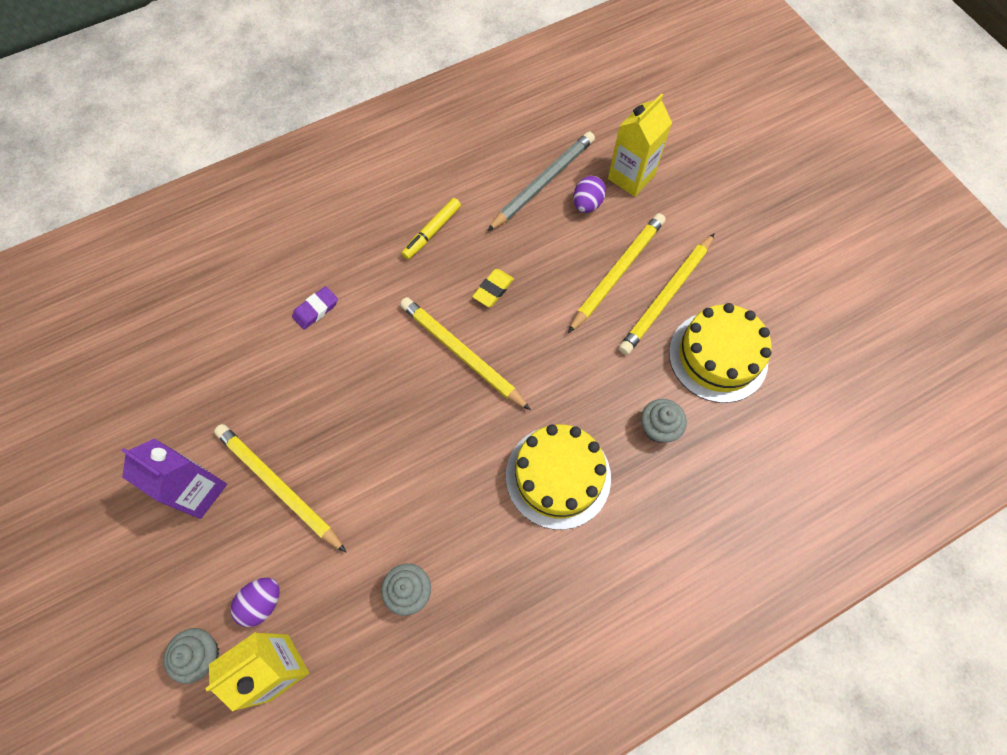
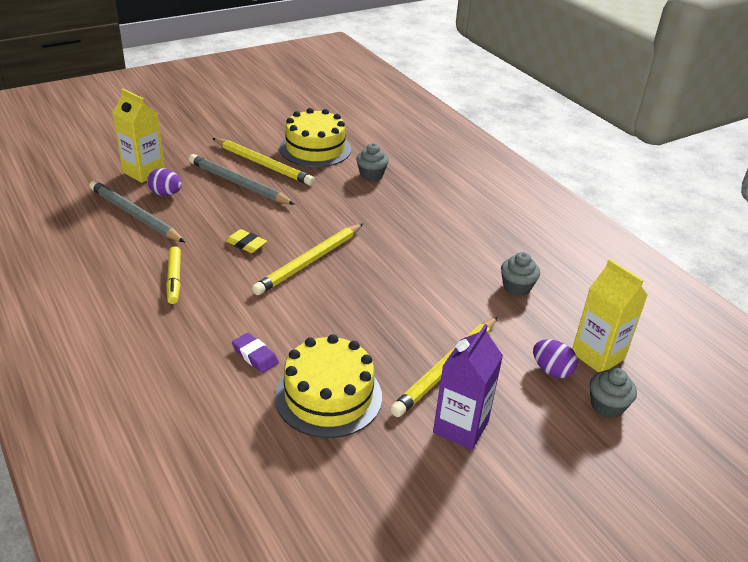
camera: 95 degrees left, 30 degrees down
yellow marker [401,198,461,259] -> yellow marker turned 45 degrees clockwise [166,246,181,304]
yellow cake [506,424,611,530] -> yellow cake moved to [275,334,382,438]
yellow pencil [568,213,665,333] -> grey pencil [189,154,295,205]

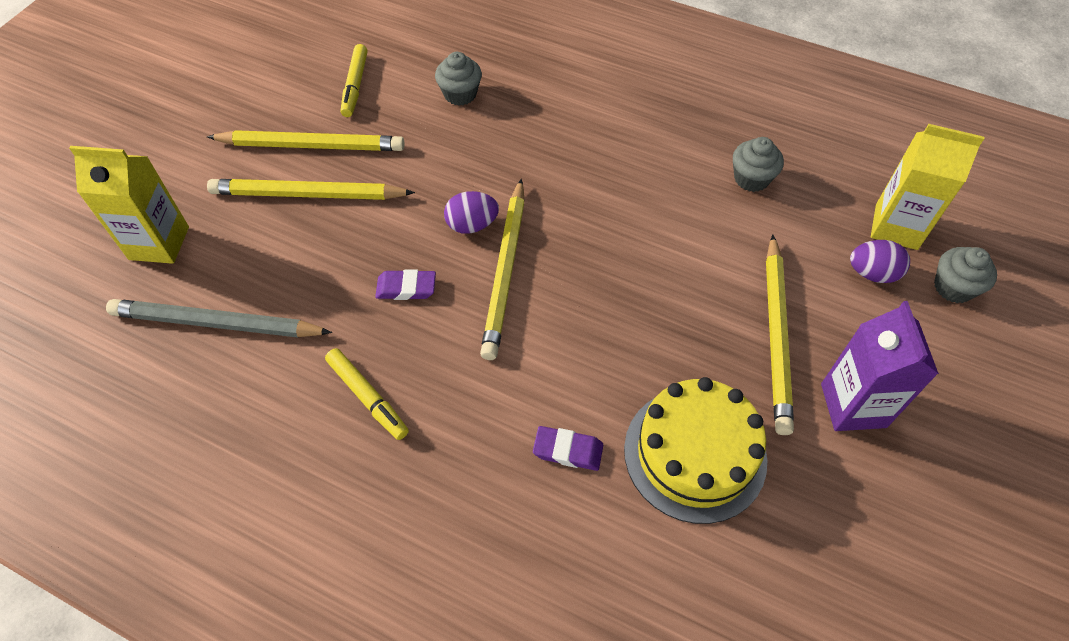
camera: 30 degrees left, 20 degrees up
purple egg [147,168,182,196] -> purple egg moved to [444,191,499,234]
grey pencil [189,154,295,205] -> yellow pencil [207,179,415,200]
yellow eraser [225,229,267,253] -> purple eraser [375,269,436,300]
yellow cake [279,108,351,167] -> yellow marker [341,44,368,117]

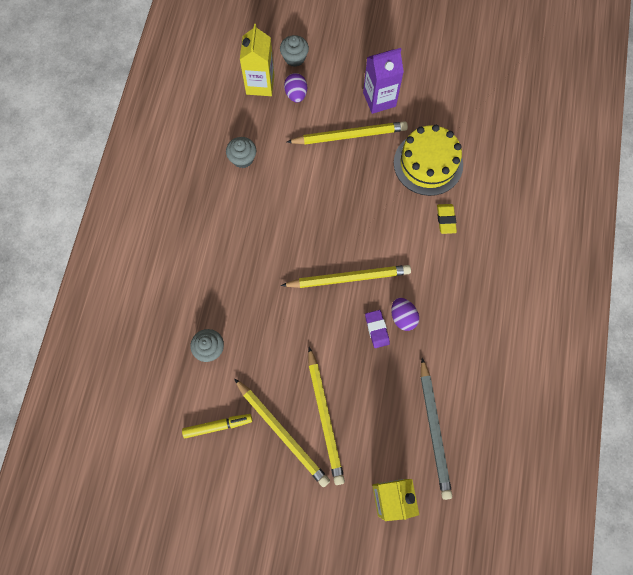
camera: 105 degrees left, 15 degrees up
yellow pencil [207,130,405,151] -> yellow pencil turned 150 degrees clockwise [234,378,330,487]
yellow marker [325,348,409,440] -> none
purple egg [444,191,499,234] -> purple egg moved to [391,298,419,331]
purple eraser [533,426,603,471] -> yellow eraser [437,204,457,234]

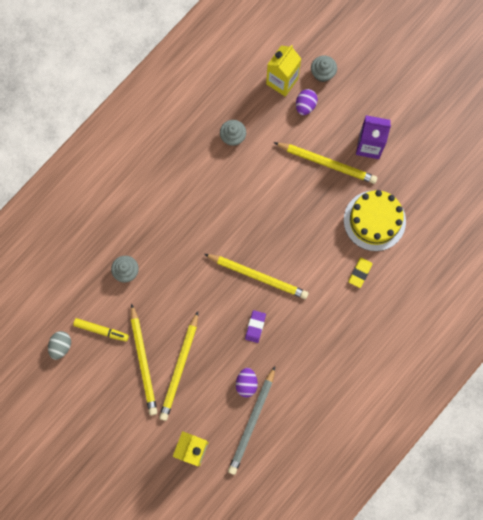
camera: 30 degrees right, 5 degrees up
purple egg [391,298,419,331] -> purple egg moved to [236,368,258,398]
none -> grey egg [48,331,71,360]

